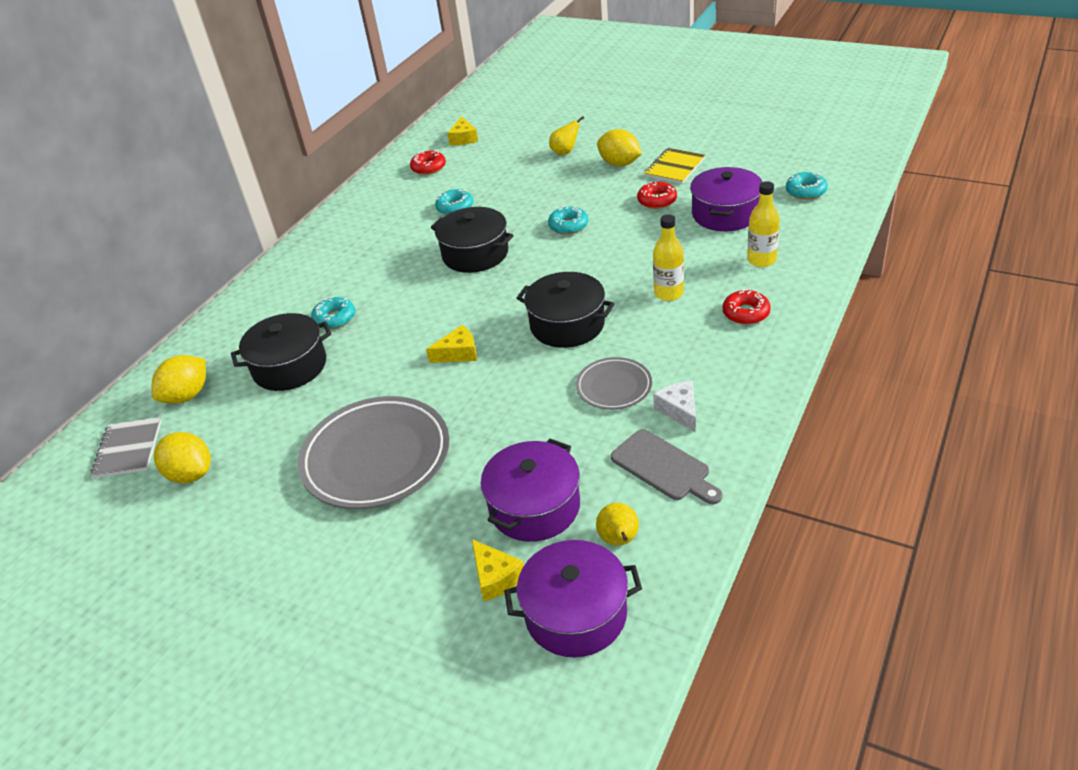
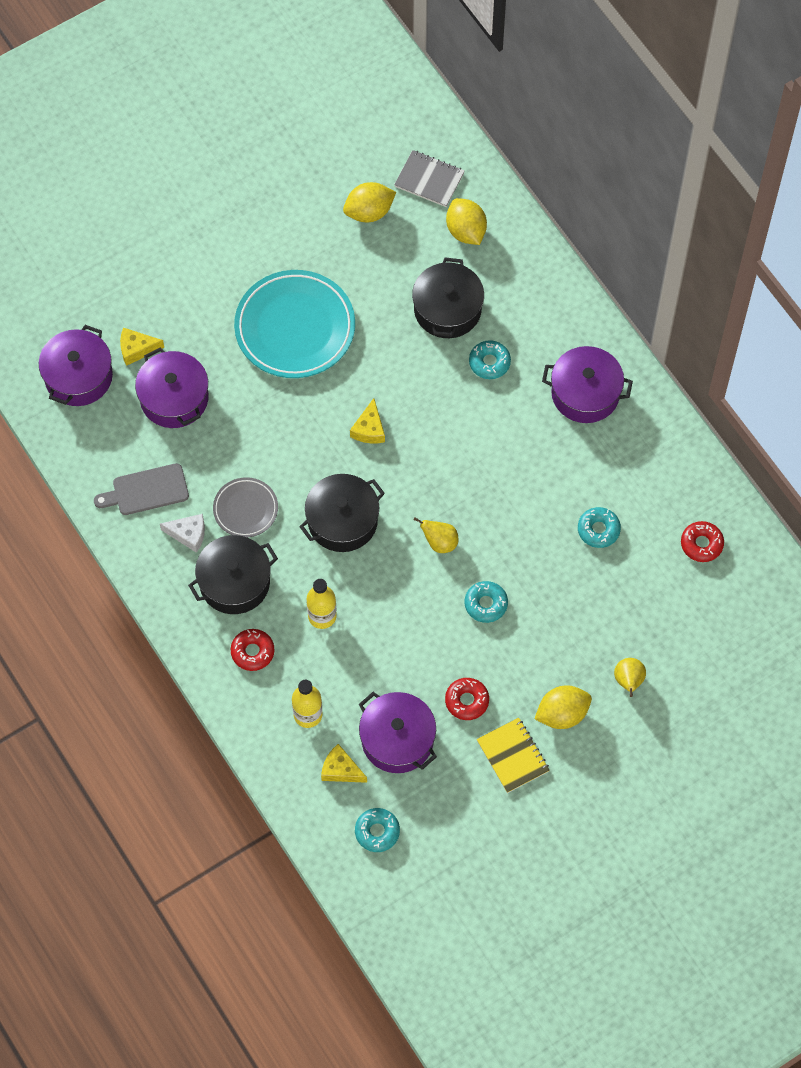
camera: 115 degrees right, 25 degrees up
grey plate [298,396,449,509] -> turquoise plate [234,270,355,378]
black pot [431,207,513,273] -> black pot moved to [188,535,278,614]
yellow cheese [447,116,478,145] -> yellow cheese moved to [321,744,367,783]
yellow pear [596,503,639,546] -> yellow pear moved to [414,518,459,553]
none -> purple pot [542,346,633,423]

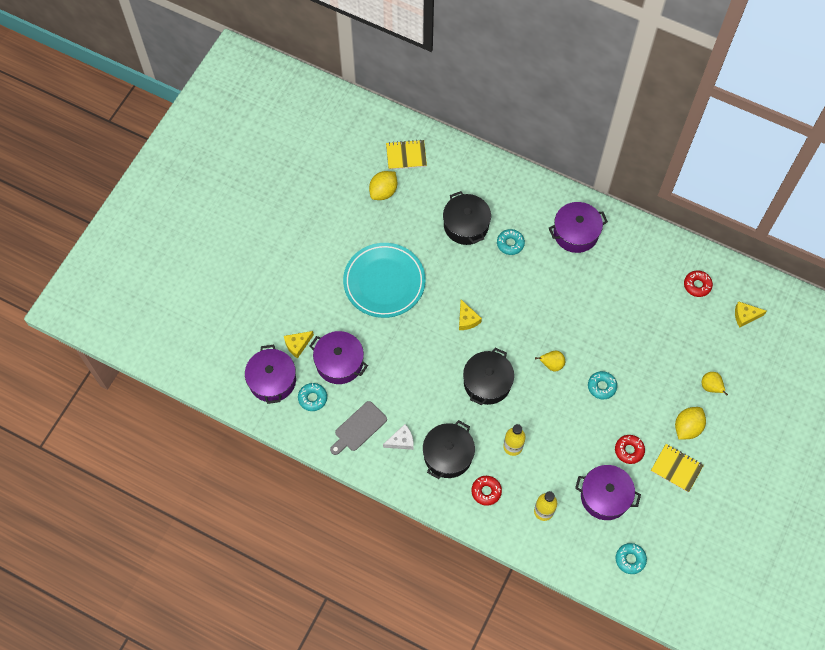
camera: 30 degrees left, 0 degrees up
grey plate [213,477,278,538] -> none
yellow cheese [321,744,367,783] -> yellow cheese moved to [735,301,767,327]
grey notebook [394,150,465,207] -> yellow notebook [386,140,427,170]
yellow lemon [446,198,487,245] -> none
turquoise donut [578,507,621,548] -> turquoise donut moved to [298,383,327,411]

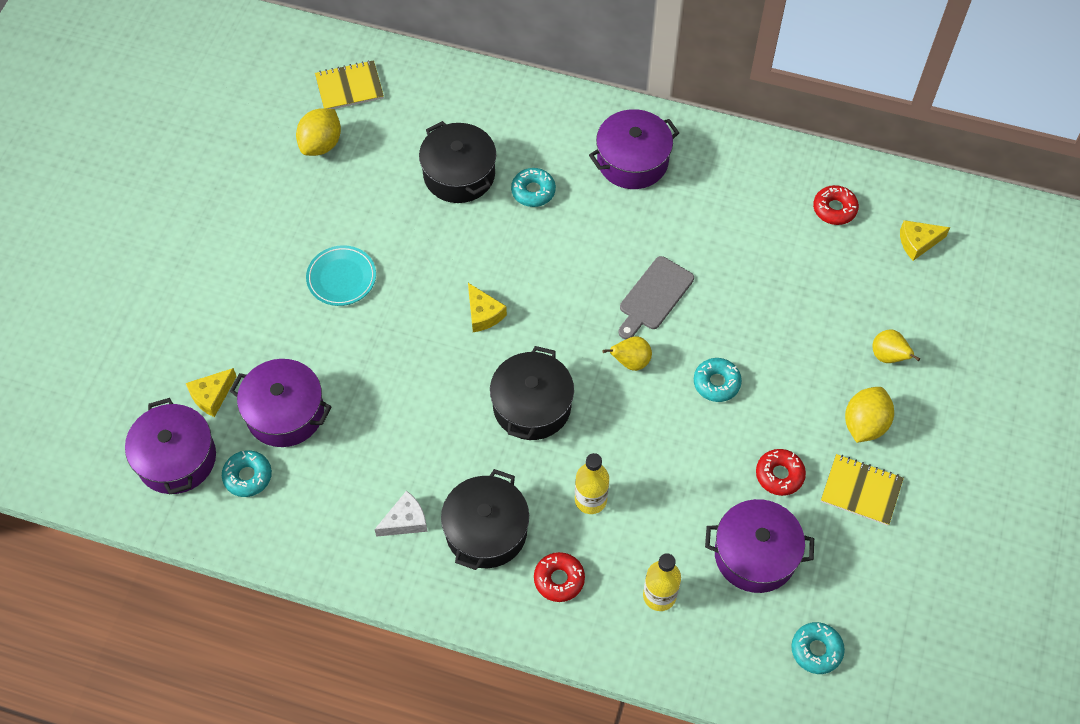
camera: 10 degrees left, 5 degrees down
grey cutting board [330,401,387,455] -> grey cutting board moved to [619,256,694,339]
turquoise plate [343,243,426,318] -> turquoise plate [306,245,376,306], size x0.52

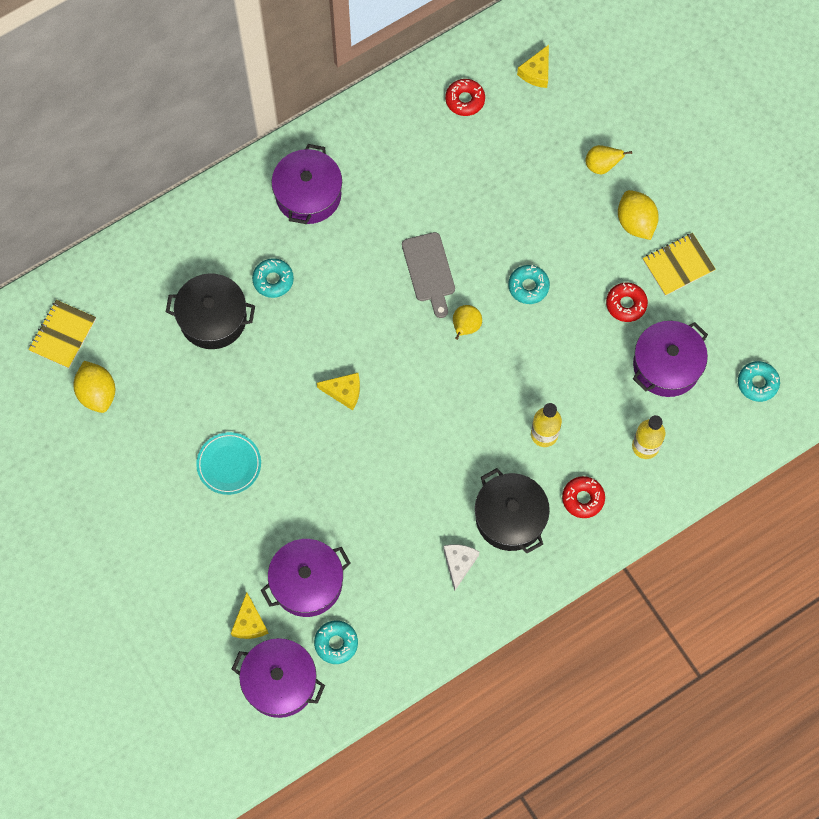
camera: 50 degrees left, 10 degrees up
black pot [490,346,574,440] -> none

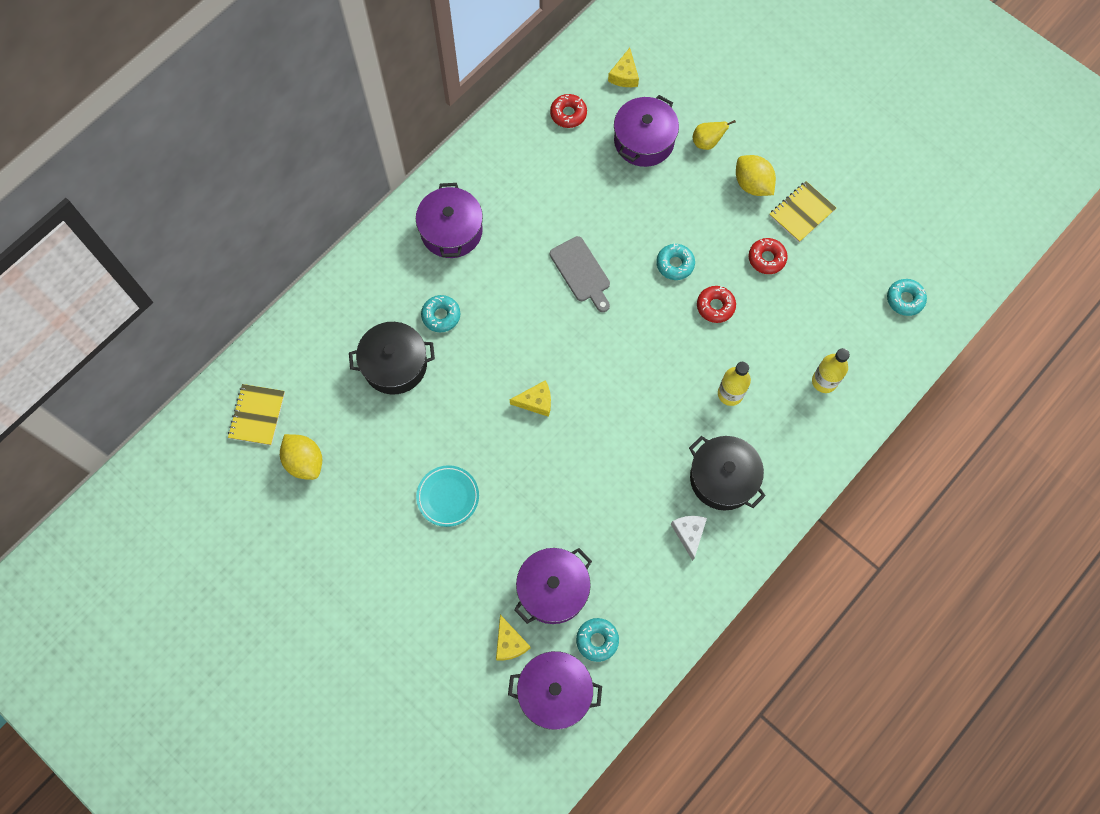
camera: 15 degrees left, 0 degrees up
yellow pear [453,305,482,340] -> none
red donut [562,476,605,518] -> red donut moved to [697,286,736,323]
purple pot [633,321,708,397] -> purple pot moved to [614,95,679,167]

